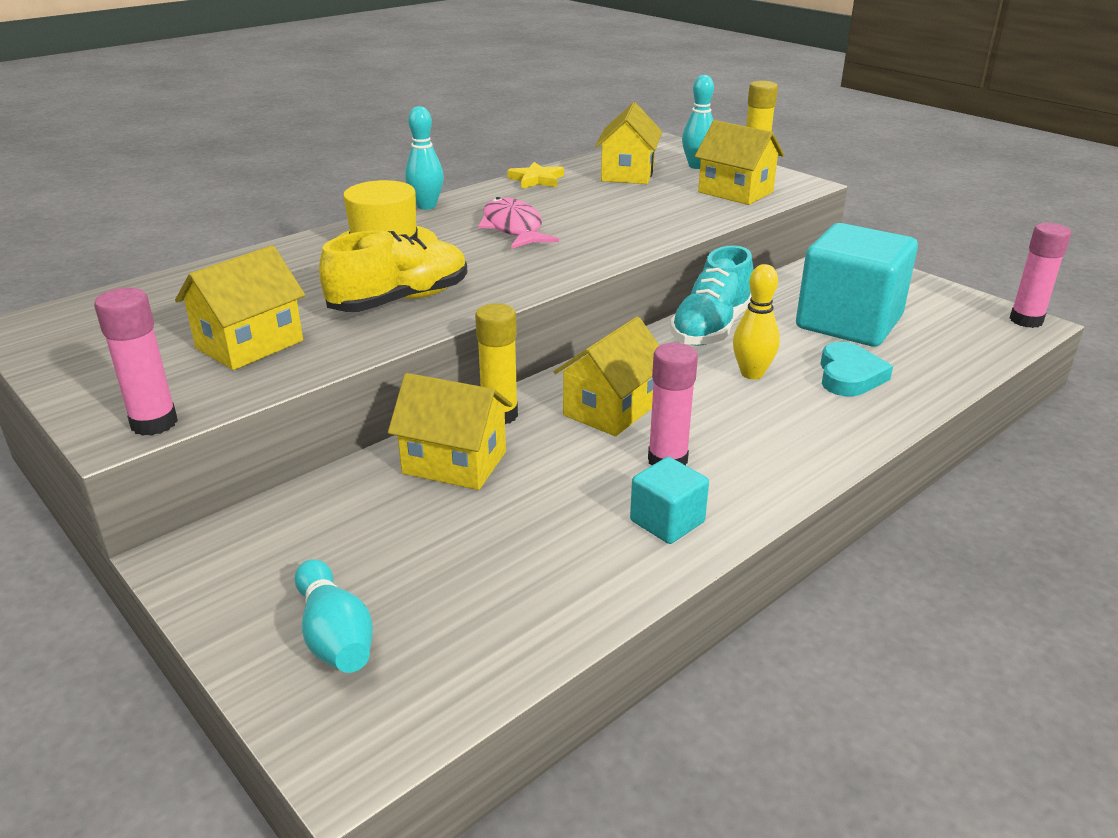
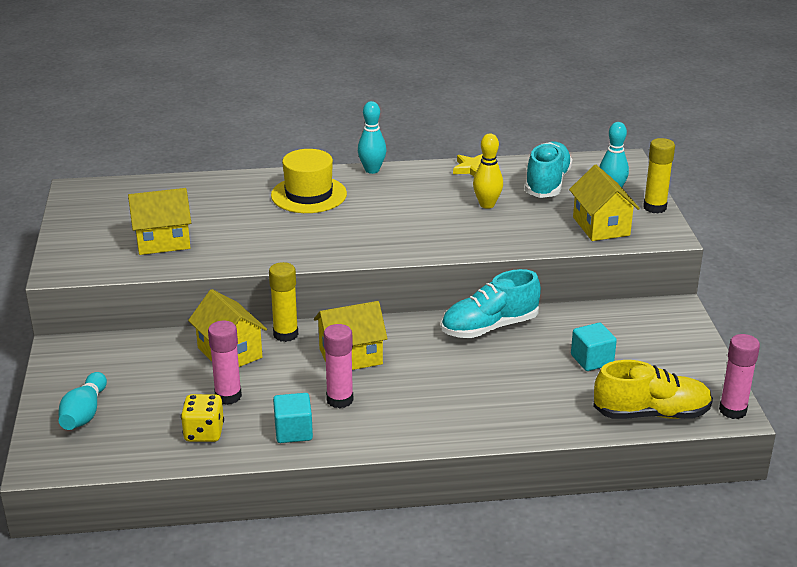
camera: 35 degrees right, 0 degrees up
pink glue stick [94,288,178,436] -> pink glue stick moved to [208,321,242,405]
yellow shoe [319,230,467,312] -> yellow shoe moved to [593,360,713,419]
pink fish [478,197,559,249] -> none
yellow house [595,102,662,184] -> turquoise shoe [525,141,573,198]
yellow bowling pin [733,264,780,379] -> yellow bowling pin moved to [473,134,503,209]
turquoise cube [796,223,918,347] -> turquoise cube [571,322,617,371], size x0.47
turquoise heart [820,342,893,396] -> none
none -> yellow dice [181,394,224,442]

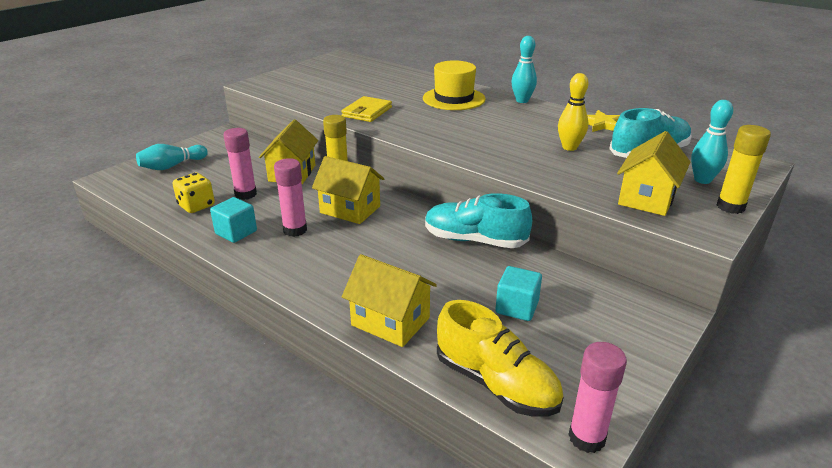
camera: 45 degrees right, 0 degrees up
yellow house [128,188,191,255] -> yellow house moved to [342,254,437,347]
none -> yellow wallet [341,96,392,122]

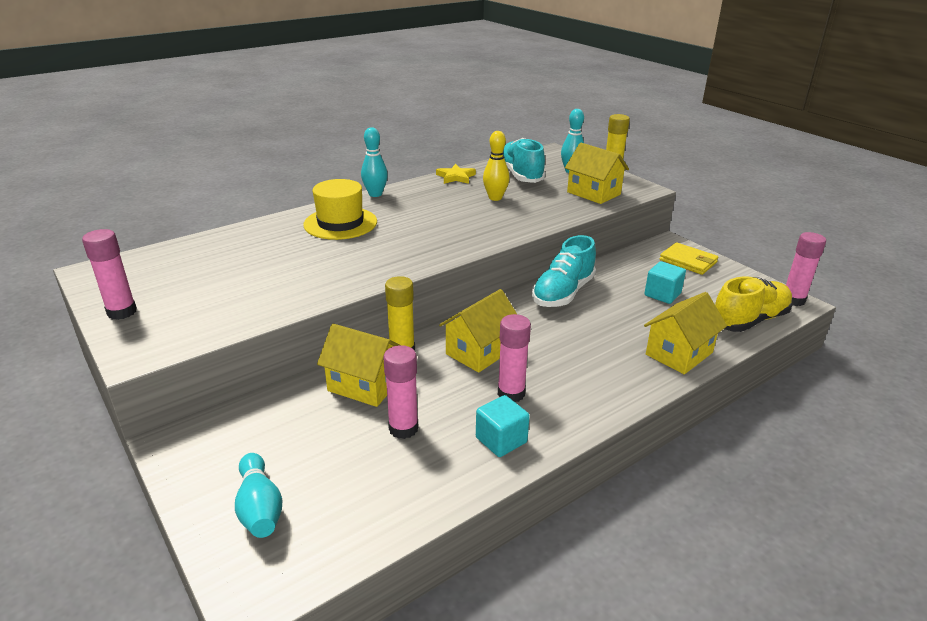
camera: 75 degrees left, 0 degrees up
yellow dice [173,172,215,213] -> none
yellow wallet [341,96,392,122] -> yellow wallet moved to [660,242,718,275]
none -> pink glue stick [82,229,137,320]

